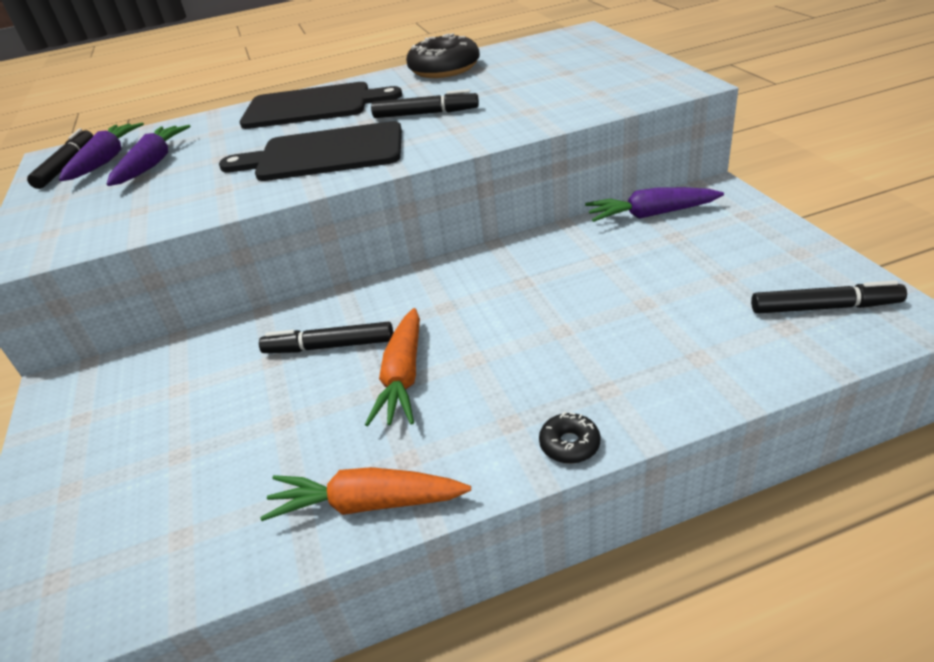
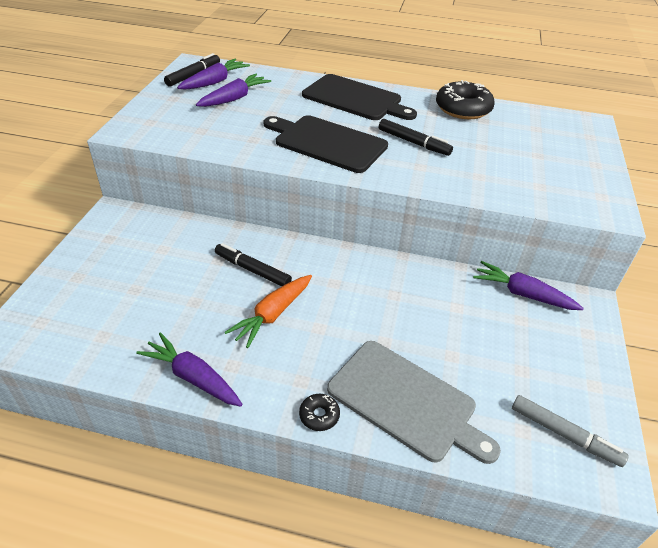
camera: 25 degrees right, 5 degrees up
orange carrot [260,467,471,521] -> purple carrot [136,332,242,407]
black marker [751,280,907,314] -> grey marker [512,395,629,467]
none -> grey cutting board [327,341,501,464]

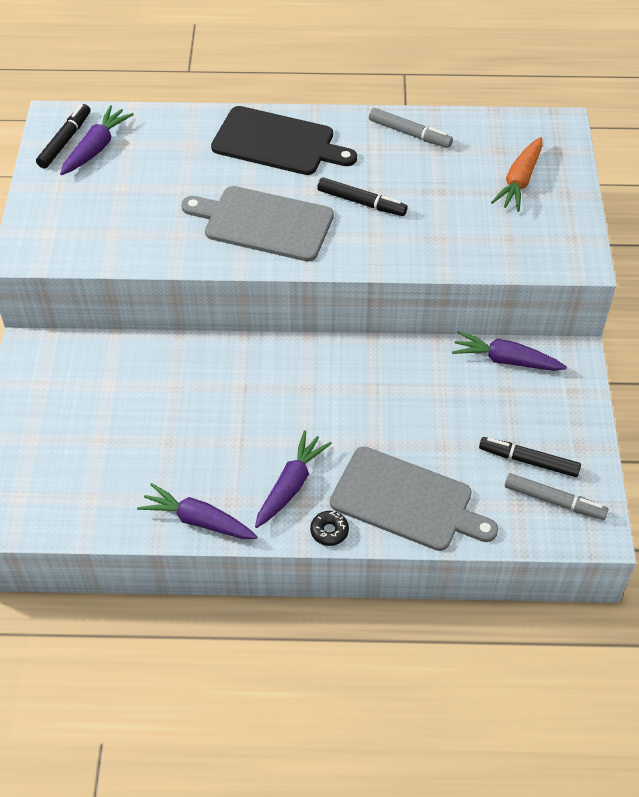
camera: 10 degrees left, 10 degrees up
purple carrot [196,74,271,107] -> purple carrot moved to [255,430,332,528]
black marker [215,243,292,286] -> black marker moved to [479,437,581,477]
orange carrot [224,275,312,348] -> orange carrot moved to [491,137,543,212]
black cutting board [264,115,388,173] -> grey cutting board [181,186,334,261]
black donut [436,80,495,119] -> grey marker [369,108,453,148]

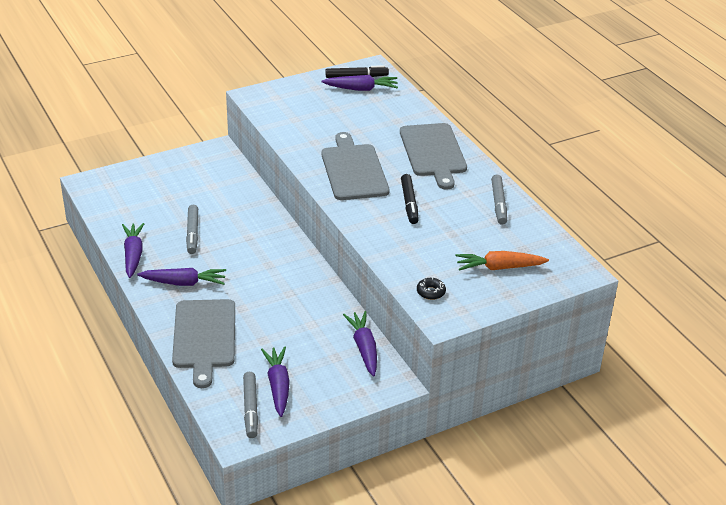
camera: 60 degrees right, 15 degrees down
black cutting board [211,106,357,175] -> grey cutting board [400,123,467,190]
black donut [310,511,349,546] -> black donut moved to [417,277,446,300]
black marker [479,437,581,477] -> purple carrot [261,346,290,417]
none -> grey marker [186,205,198,254]

